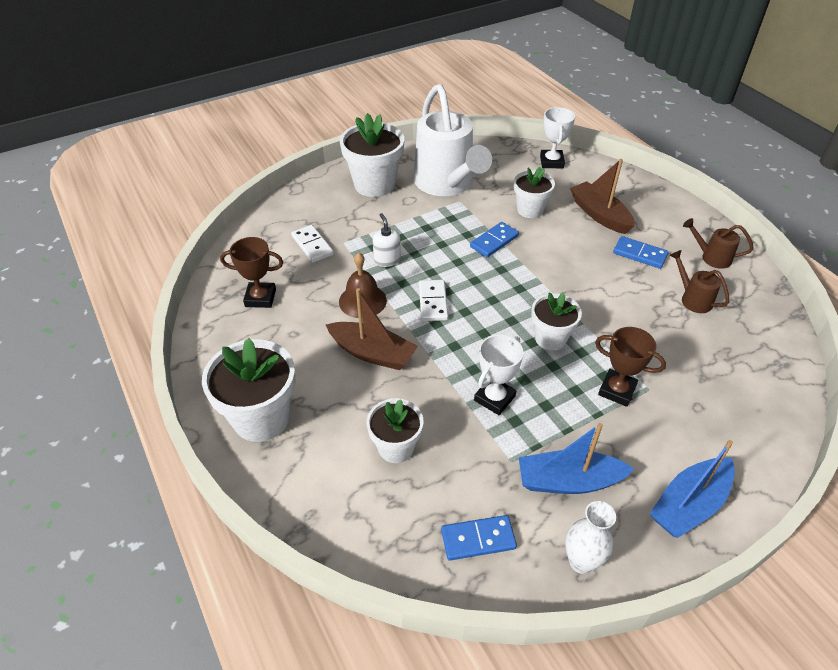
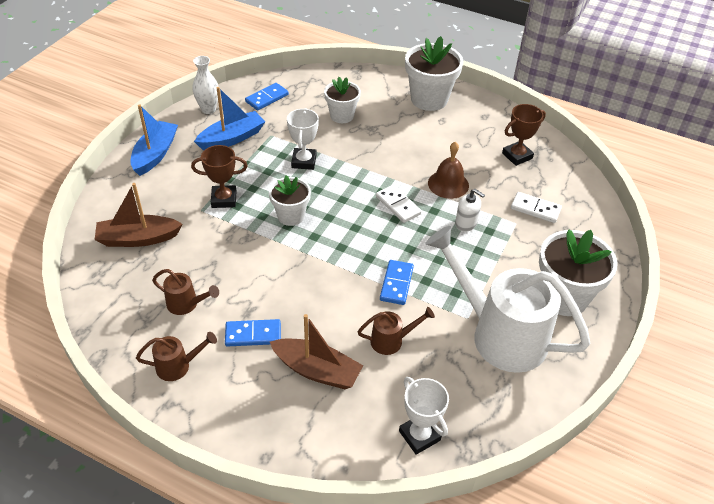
camera: 145 degrees right, 0 degrees up
brown boat [326,288,418,370] -> brown boat moved to [95,183,182,247]
white flower pot [514,167,555,218] -> brown watering can [358,307,435,355]

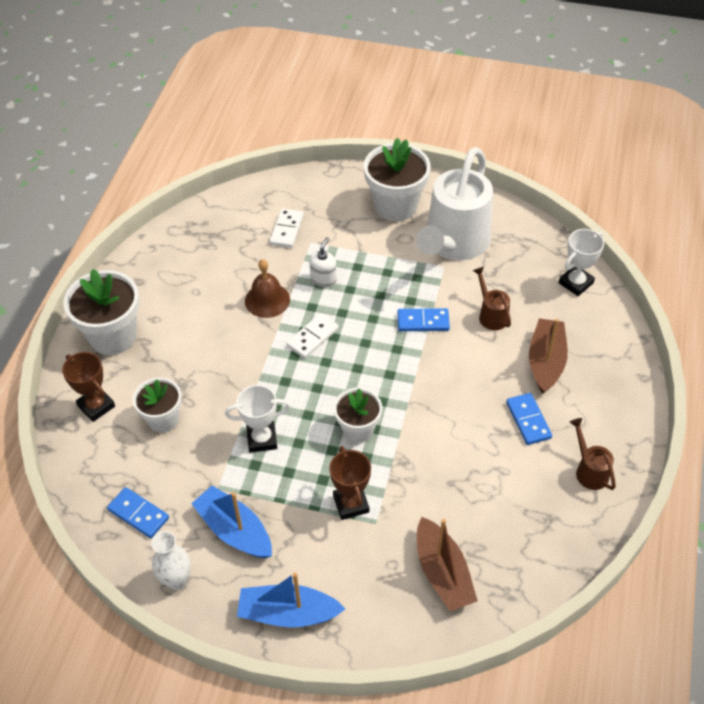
camera: 100 degrees left, 5 degrees up
brown watering can [152,269,219,315] -> none
brown trophy [502,104,546,166] -> brown trophy moved to [62,352,115,422]

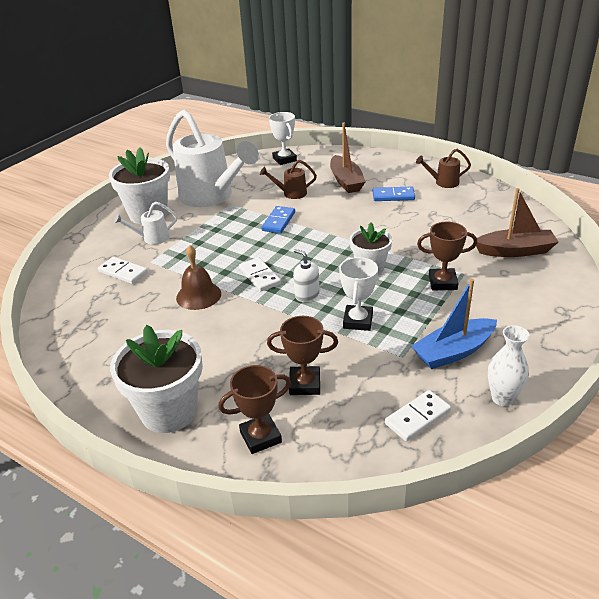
camera: 70 degrees left, 15 degrees down
blue domino [107,487,169,538] -> white domino [385,390,451,441]
white flower pot [133,378,182,433] -> brown trophy [267,316,338,395]
blue boat [237,572,345,627] -> none
white soap dispenser [309,237,337,287] -> white soap dispenser moved to [293,249,320,302]
brown boat [529,318,568,394] -> brown boat turned 135 degrees counterclockwise [330,122,366,193]
none -> white watering can [114,202,177,245]

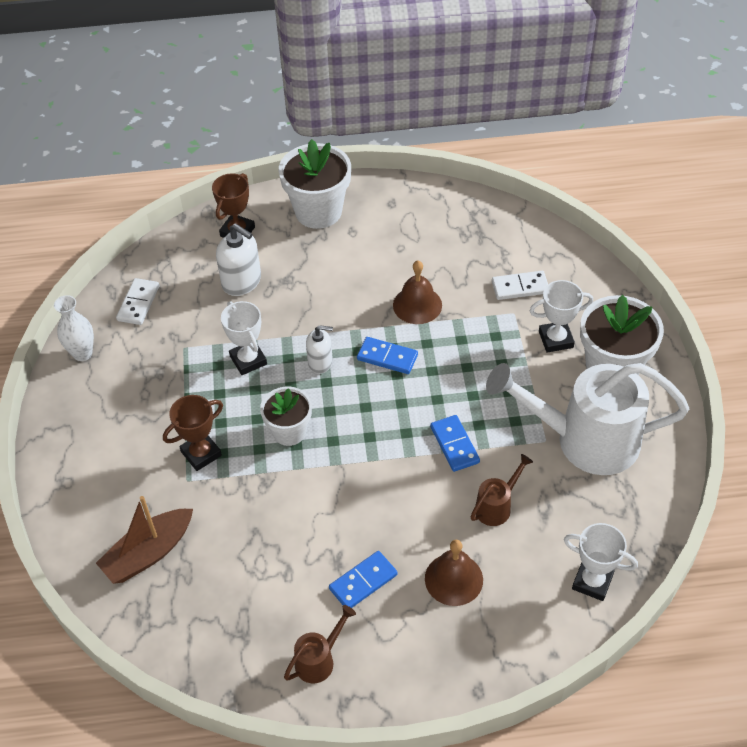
camera: 140 degrees right, 15 degrees up
white watering can [114,202,177,245] -> white trophy [530,280,593,353]
white domino [239,257,281,292] -> blue domino [357,337,418,374]
brown trophy [267,316,338,395] -> white soap dispenser [216,223,261,296]
brown boat [330,122,366,193] -> brown bell [425,540,483,606]
blue boat [411,279,497,369] -> none

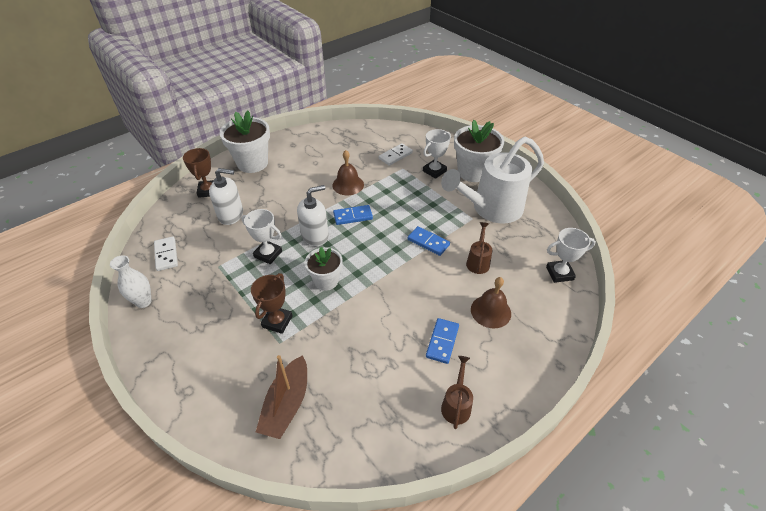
camera: 35 degrees left, 5 degrees down
white soap dispenser [306,325,333,374] -> white soap dispenser [297,185,329,246], size x1.54

